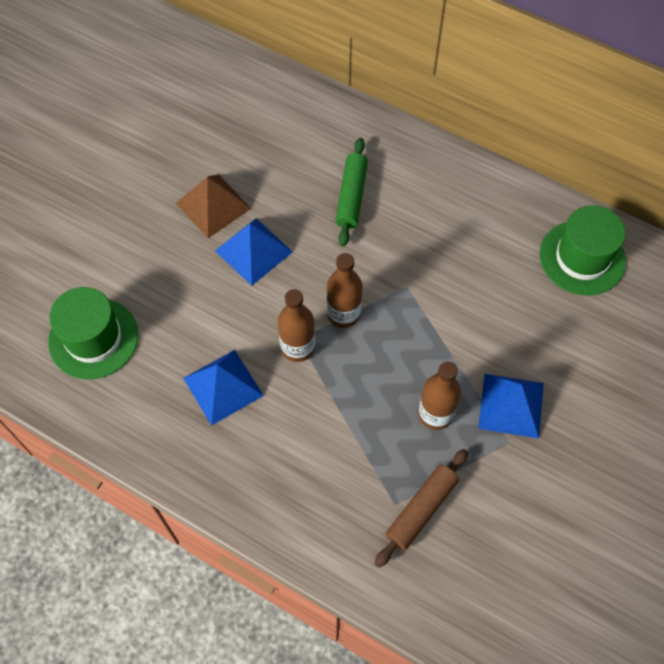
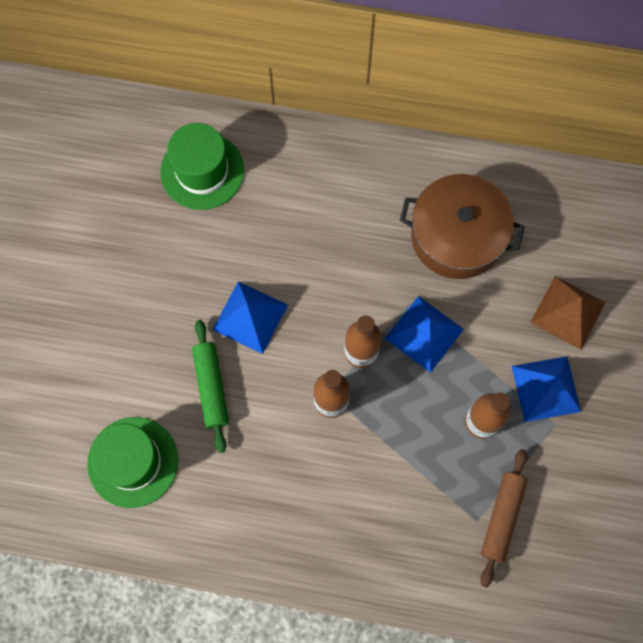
camera: 20 degrees left, 10 degrees up
brown pyramid [176,174,251,238] -> brown pyramid moved to [530,276,606,350]
blue pyramid [183,350,264,426] -> blue pyramid moved to [385,296,464,373]
green rolling pin [335,138,368,246] -> green rolling pin moved to [192,320,229,453]
green hat [540,205,626,295] -> green hat moved to [160,123,244,210]
none -> brown pot [400,174,524,279]

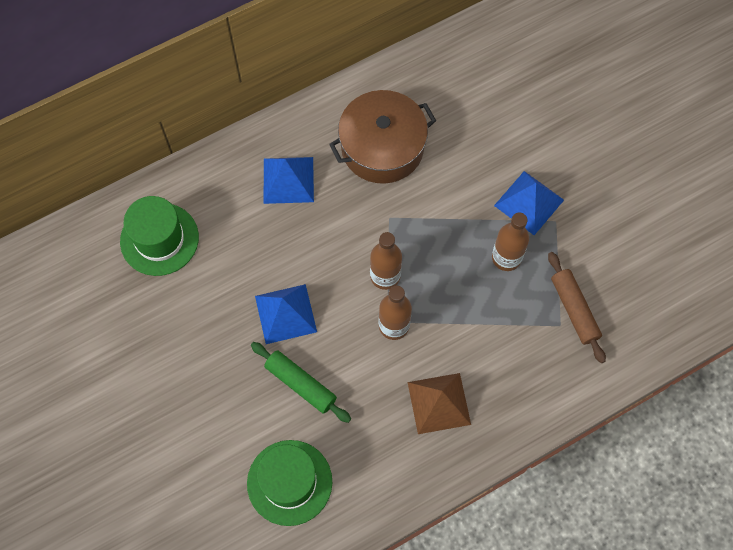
camera: 40 degrees left, 5 degrees down
blue pyramid [385,296,464,373] -> blue pyramid moved to [264,157,314,204]
brown pyramid [530,276,606,350] -> brown pyramid moved to [408,373,471,434]

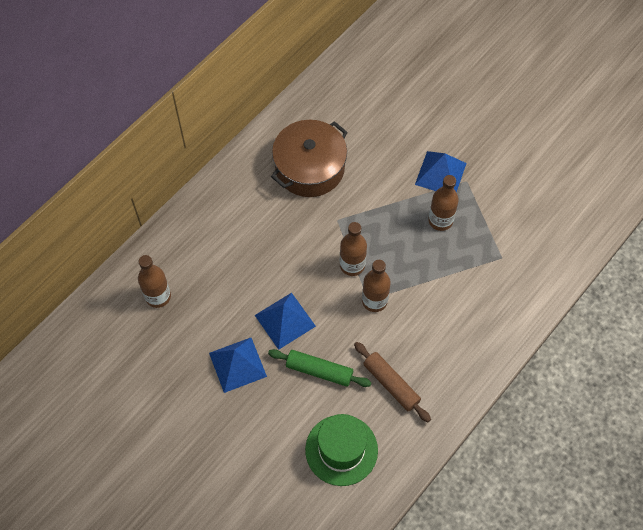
camera: 20 degrees left, 5 degrees down
green hat [120,196,199,276] -> brown bottle [138,255,171,308]
blue pyramid [264,157,314,204] -> blue pyramid moved to [209,338,267,393]
brown pyramid [408,373,471,434] -> none
brown rolling pin [548,252,606,363] -> brown rolling pin moved to [354,342,431,422]

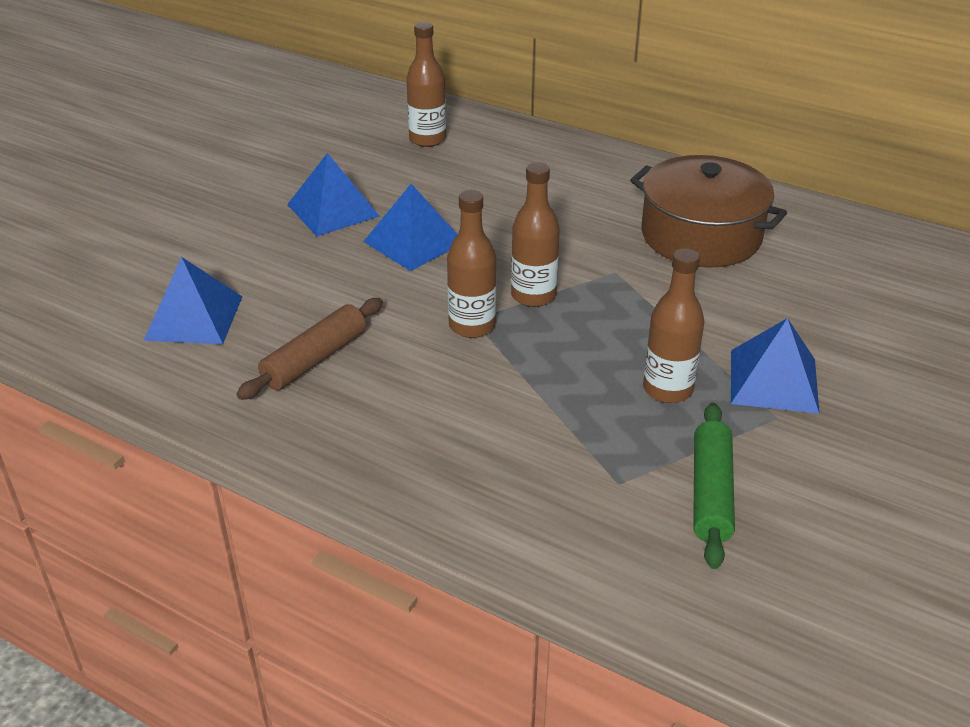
camera: 80 degrees right, 25 degrees down
green rolling pin [268,349,372,387] -> green rolling pin moved to [693,403,735,569]
green hat [305,414,378,486] -> blue pyramid [143,257,243,344]

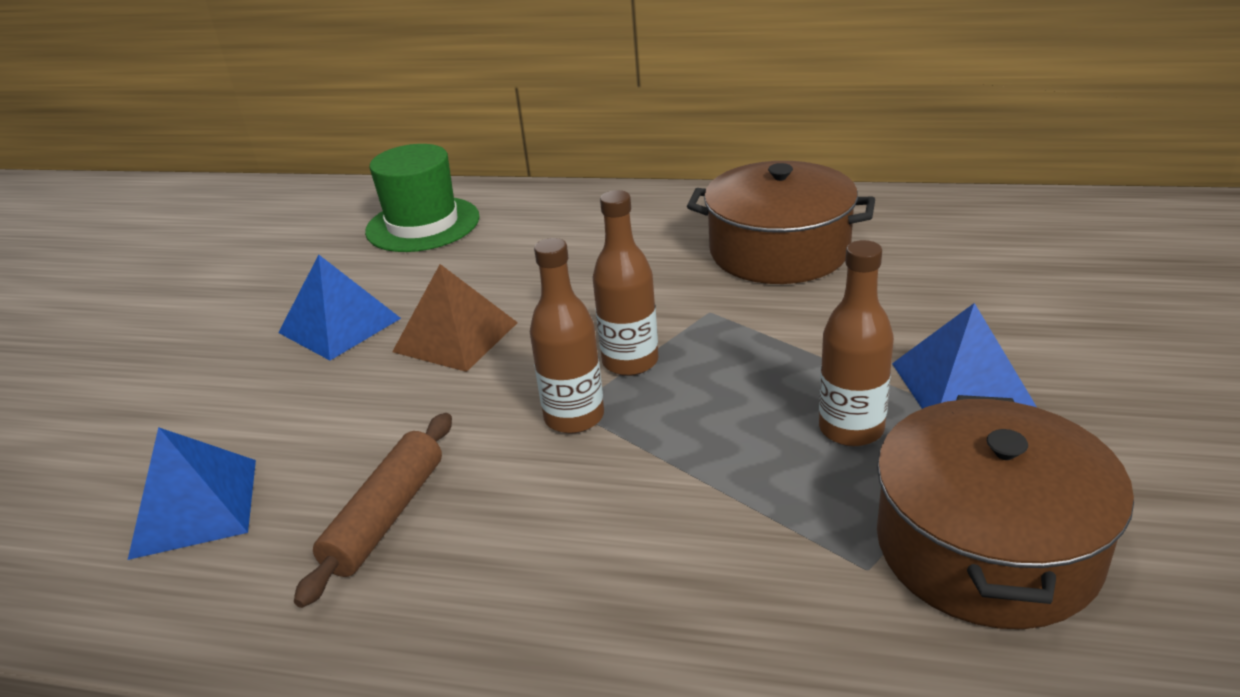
camera: 15 degrees left, 5 degrees down
blue pyramid [363,184,458,271] -> brown pyramid [392,264,518,372]
brown bottle [406,22,446,147] -> green hat [365,144,480,252]
green rolling pin [693,403,735,569] -> brown pot [877,395,1134,629]

